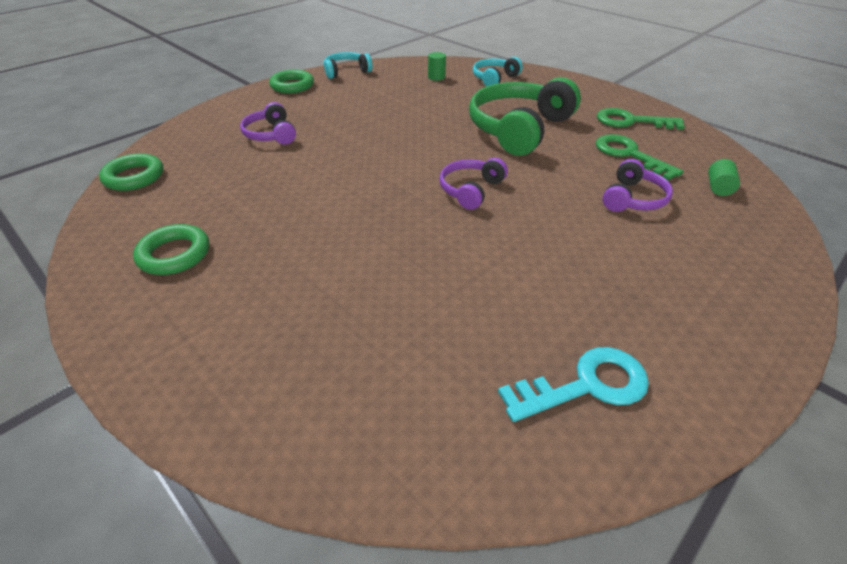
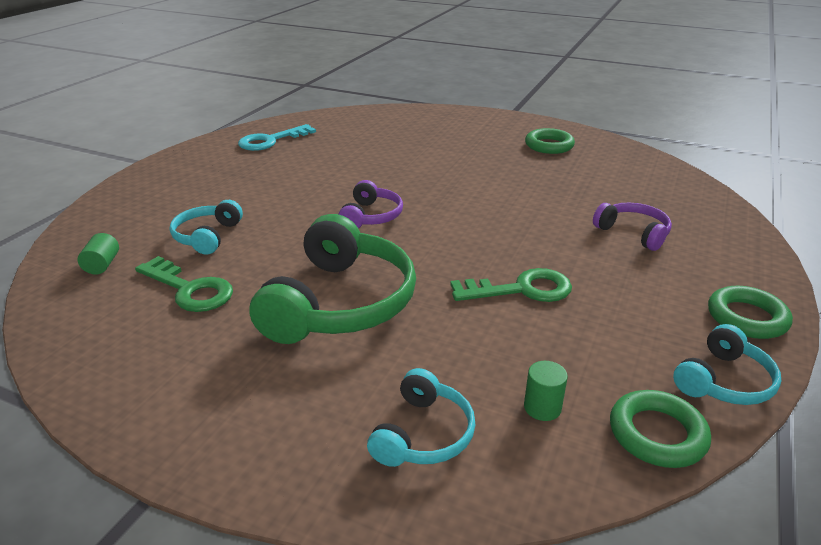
camera: 160 degrees right, 10 degrees down
green ring [99,153,163,191] -> green ring moved to [610,390,711,468]
green key [597,108,685,130] -> green key moved to [450,268,572,302]
purple headphones [602,159,673,212] -> turquoise headphones [170,200,243,255]

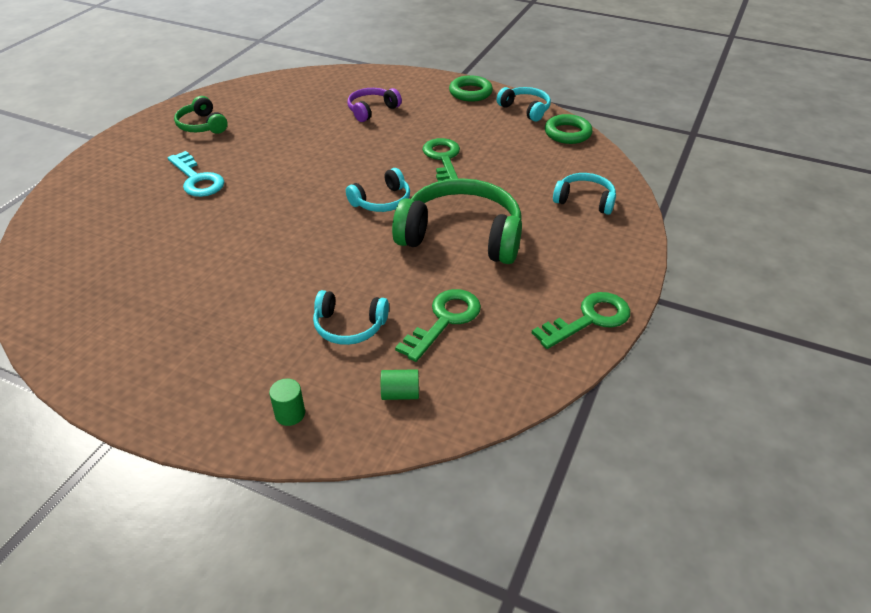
camera: 90 degrees left, 10 degrees up
turquoise key [238,124,316,151] -> turquoise key moved to [168,151,225,197]
purple headphones [338,180,403,229] -> none
green cylinder [524,361,568,421] -> green cylinder moved to [269,378,305,426]
green ring [525,128,575,154] -> green headphones [174,96,228,134]
none -> turquoise headphones [346,168,410,212]
none -> green key [532,292,630,349]

